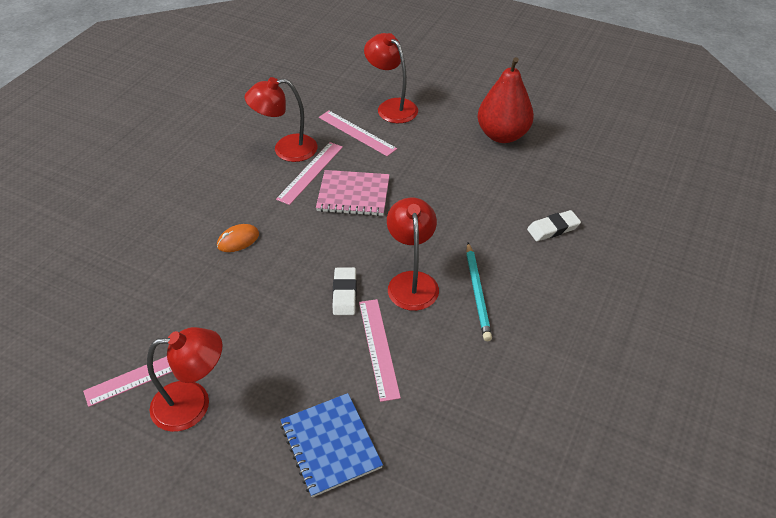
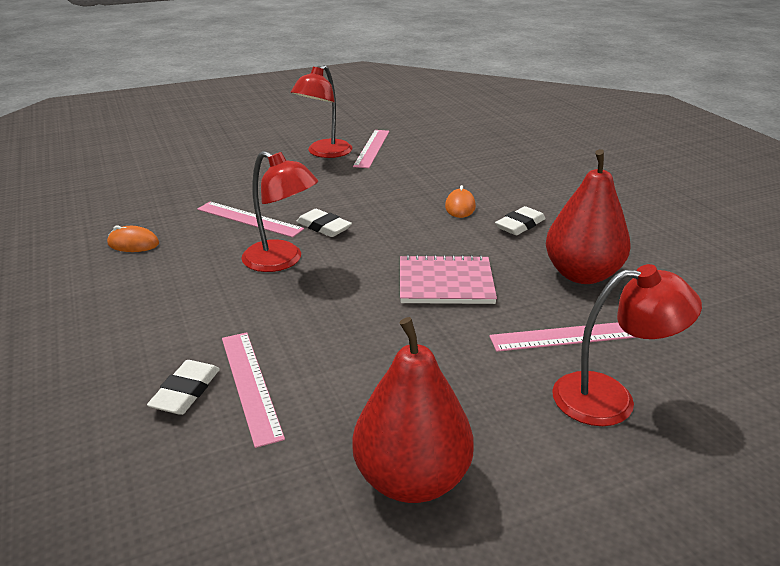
camera: 130 degrees right, 15 degrees down
red lamp [245,77,318,162] -> red pear [546,149,630,284]
pink ruler [276,142,343,205] -> pink ruler moved to [222,332,285,448]
blue notebook [280,393,383,497] -> none
pink notebook [316,170,390,216] -> pink notebook turned 45 degrees clockwise [400,254,497,304]
turquoise pencil [466,243,492,341] -> none
none -> orange mouse [107,225,159,252]
none -> white eraser [495,206,546,235]

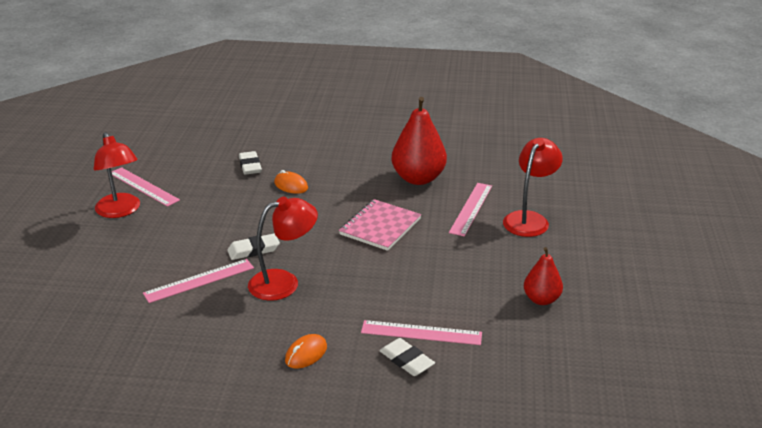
camera: 60 degrees left, 0 degrees up
orange mouse [107,225,159,252] -> orange mouse moved to [285,334,327,369]
red pear [352,317,474,503] -> red pear [524,247,563,305], size x0.58
white eraser [495,206,546,235] -> white eraser moved to [239,151,262,175]

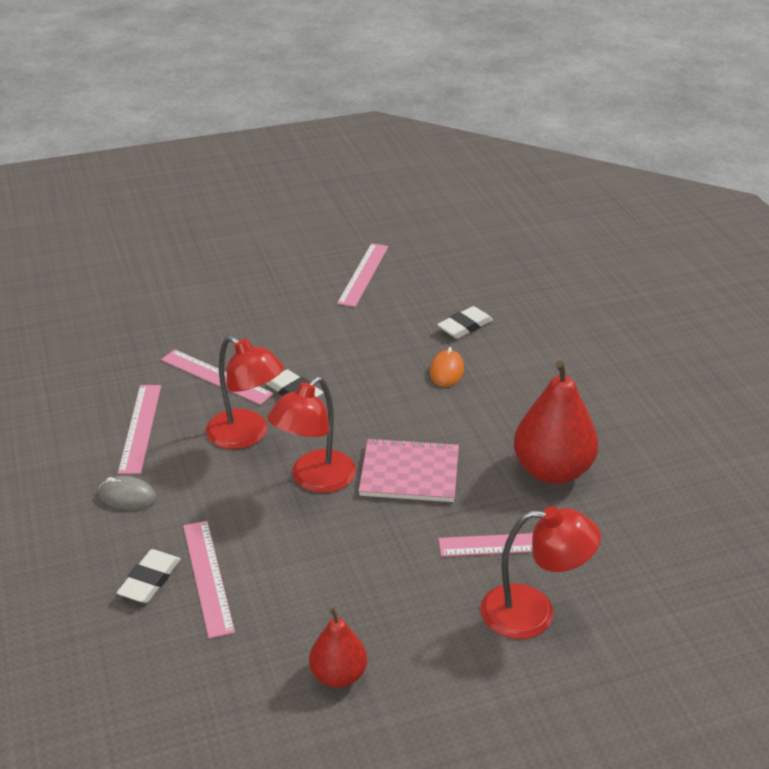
camera: 65 degrees right, 5 degrees up
red lamp [94,132,140,218] -> red lamp moved to [267,377,356,493]
orange mouse [285,334,327,369] -> grey mouse [98,476,157,510]
none -> pink ruler [118,385,161,474]

